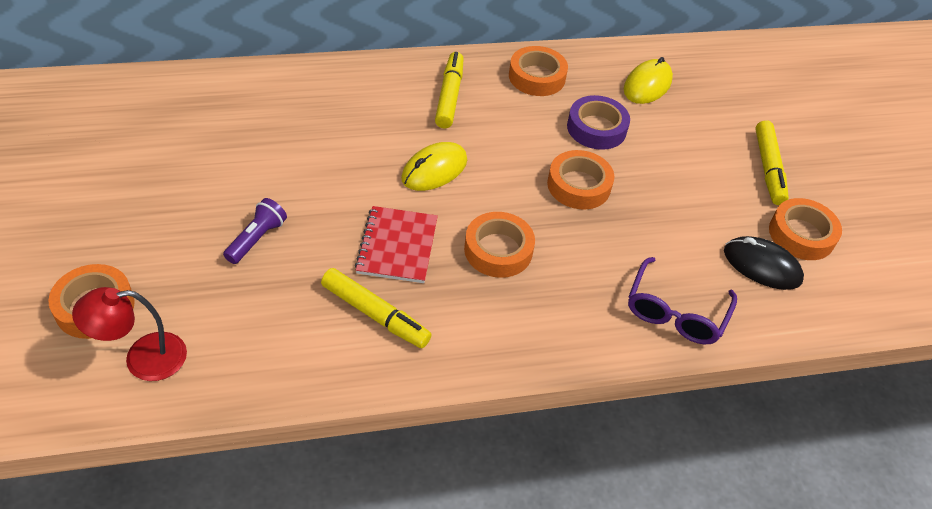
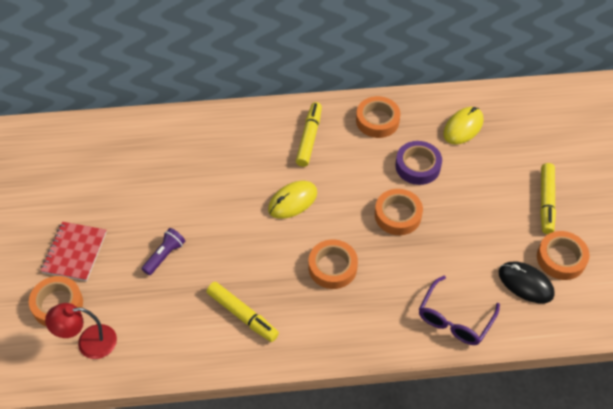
camera: 10 degrees right, 5 degrees up
red notebook [355,206,438,283] -> red notebook moved to [41,222,107,281]

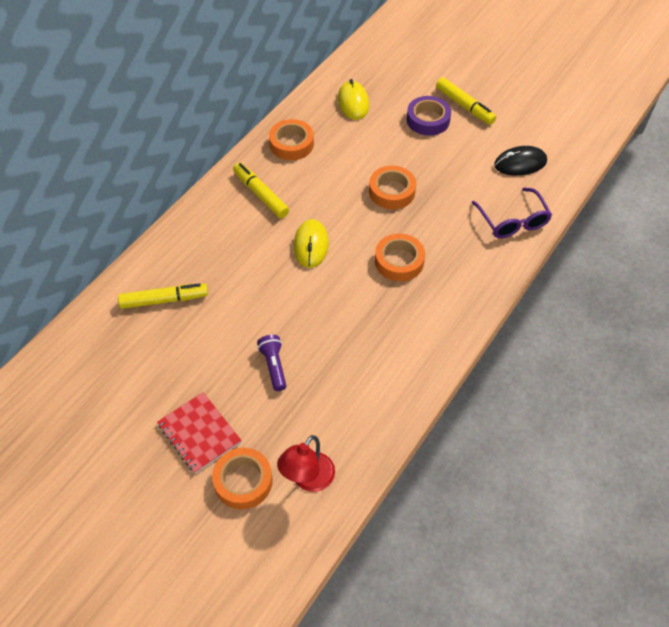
camera: 50 degrees left, 0 degrees up
yellow marker [207,282,279,342] -> yellow marker moved to [118,283,208,309]
purple tape [395,141,442,185] -> purple tape moved to [407,96,451,136]
orange tape [537,231,590,280] -> none

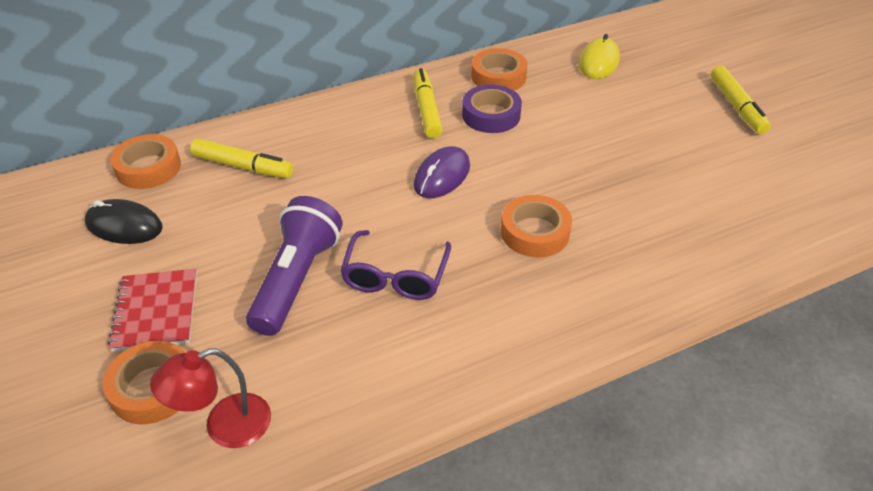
camera: 30 degrees right, 10 degrees down
purple flashlight [257,335,287,391] -> purple flashlight [246,196,342,336], size x1.87
yellow mouse [294,219,329,268] -> purple mouse [414,146,470,198]
orange tape [369,166,416,209] -> orange tape moved to [110,134,181,189]
purple tape [407,96,451,136] -> purple tape moved to [462,85,522,133]
purple glasses [472,188,552,238] -> purple glasses moved to [340,230,451,300]
black mouse [494,146,547,176] -> black mouse moved to [85,199,163,244]

